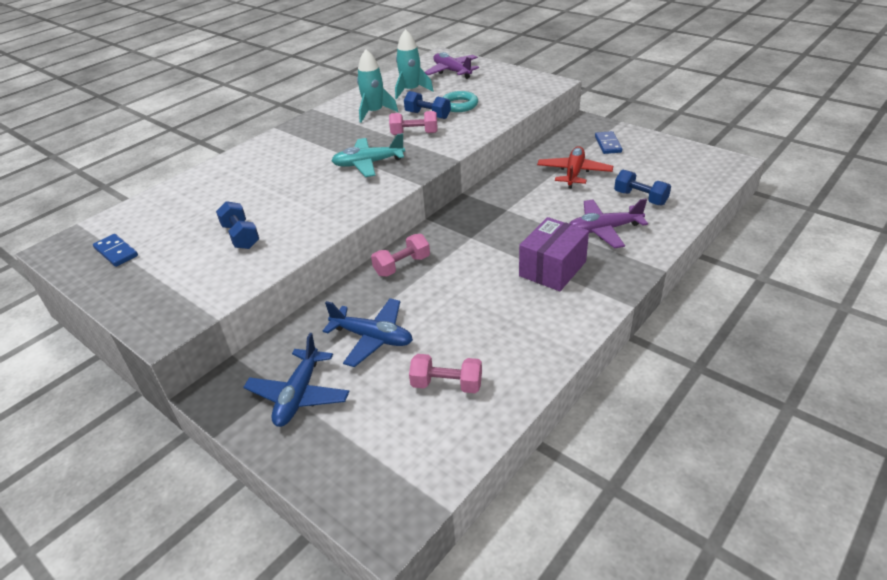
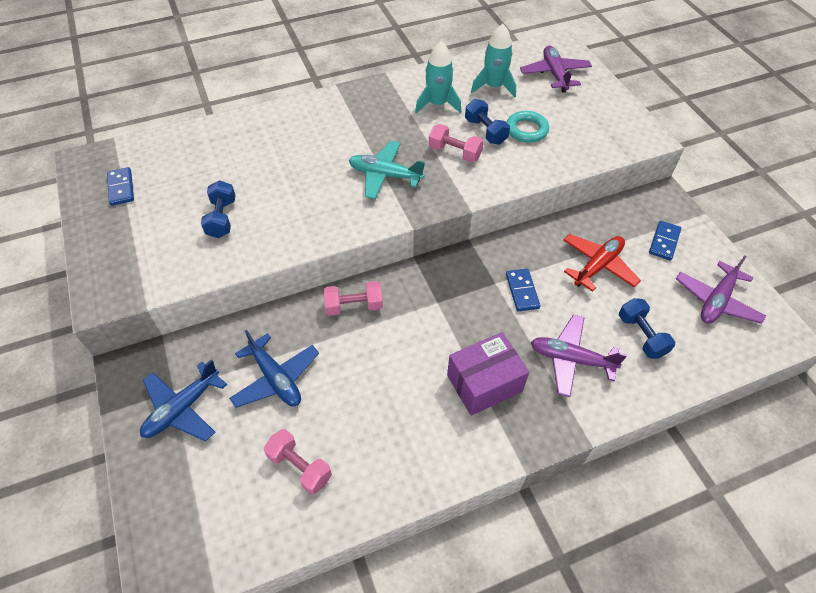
camera: 25 degrees right, 15 degrees up
none -> blue domino [506,269,541,311]
none -> purple plane [676,255,766,324]

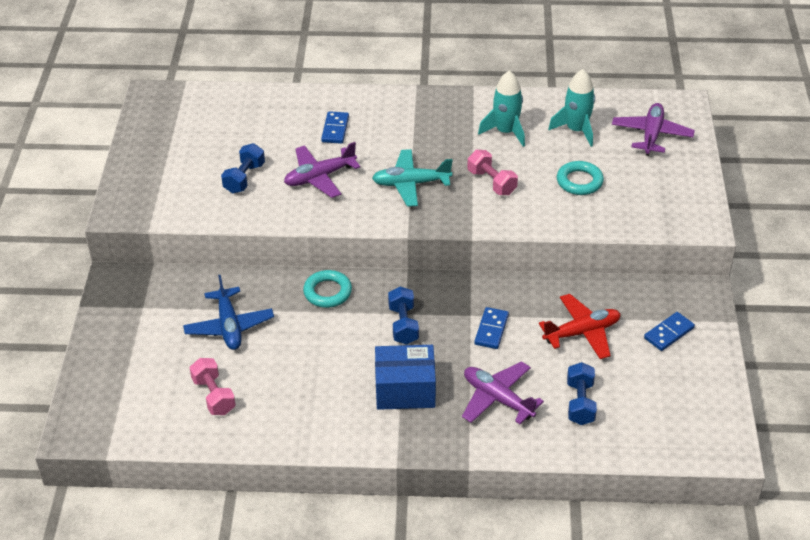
camera: 25 degrees right, 10 degrees down
blue domino [107,167,134,206] -> blue domino moved to [321,111,349,144]
blue plane [140,359,227,441] -> none
pink dumbbell [323,281,383,316] -> turquoise ring [303,270,352,308]
turquoise plane [349,141,425,199] -> turquoise plane turned 45 degrees counterclockwise [372,149,453,207]
purple box [447,332,529,416] -> blue box [375,345,436,410]
blue dumbbell [465,99,510,144] -> blue dumbbell moved to [388,286,419,345]
purple plane [676,255,766,324] -> purple plane moved to [284,142,361,198]

